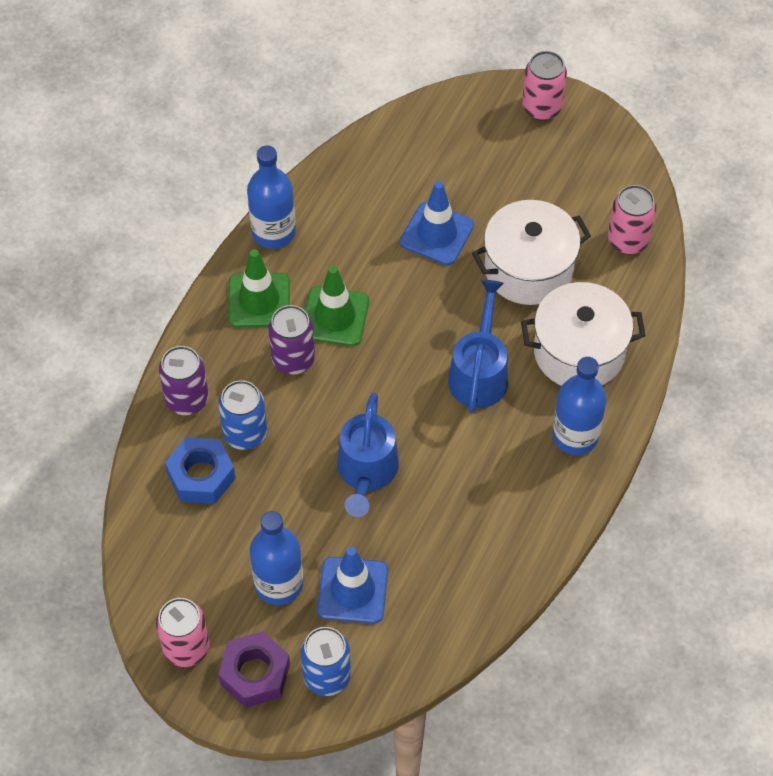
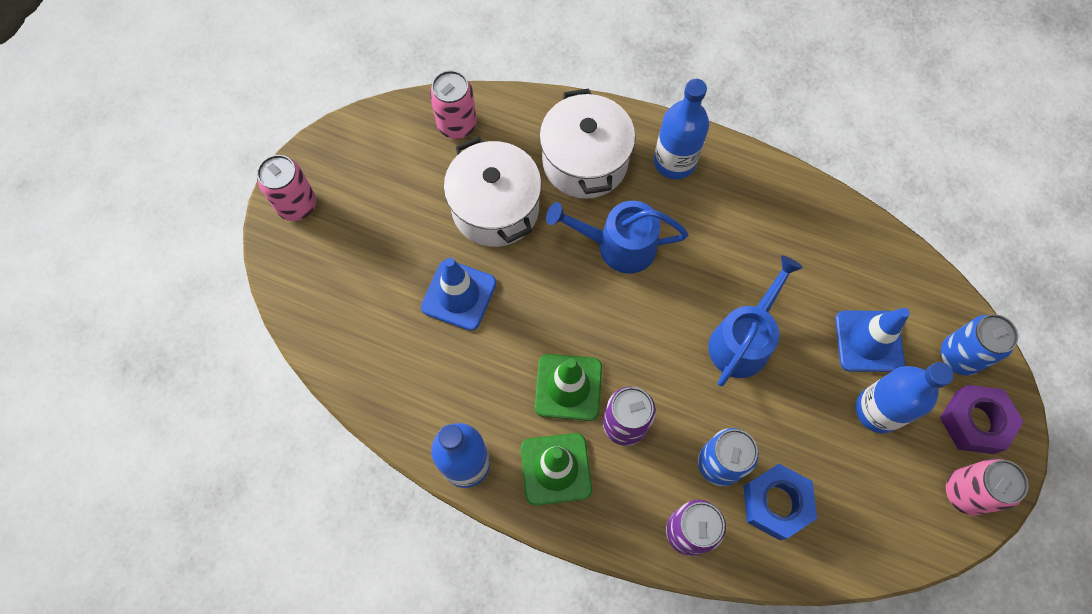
camera: 95 degrees left, 10 degrees up
blue watering can [337,393,399,517] -> blue watering can turned 60 degrees counterclockwise [708,255,803,386]

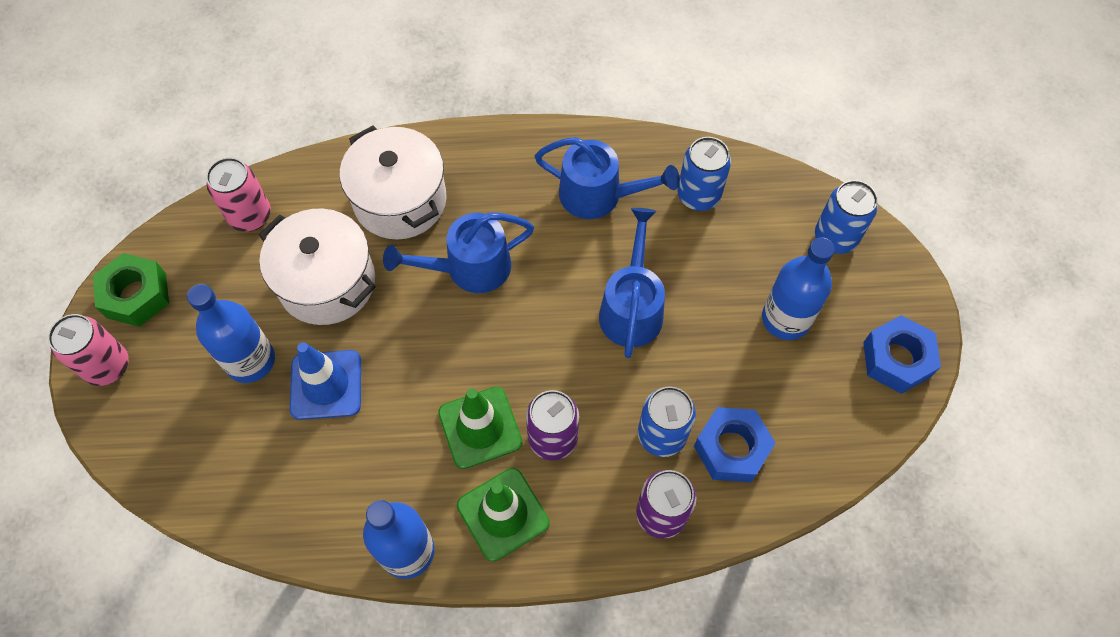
camera: 25 degrees left, 5 degrees down
blue bottle [654,79,709,179] -> blue bottle moved to [187,284,275,383]
blue traffic cone [835,308,910,372] -> none
purple nut [940,385,1024,454] -> none
pink can [946,458,1028,516] -> blue nut [863,315,941,394]
none -> green nut [93,253,169,327]
none -> blue watering can [535,137,680,219]
none -> blue can [678,137,731,211]

